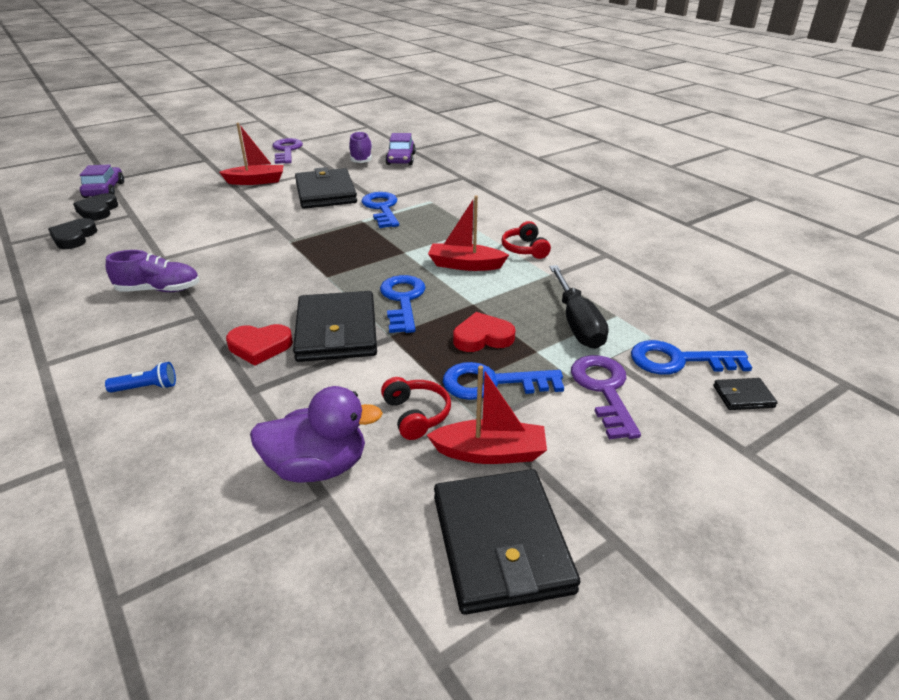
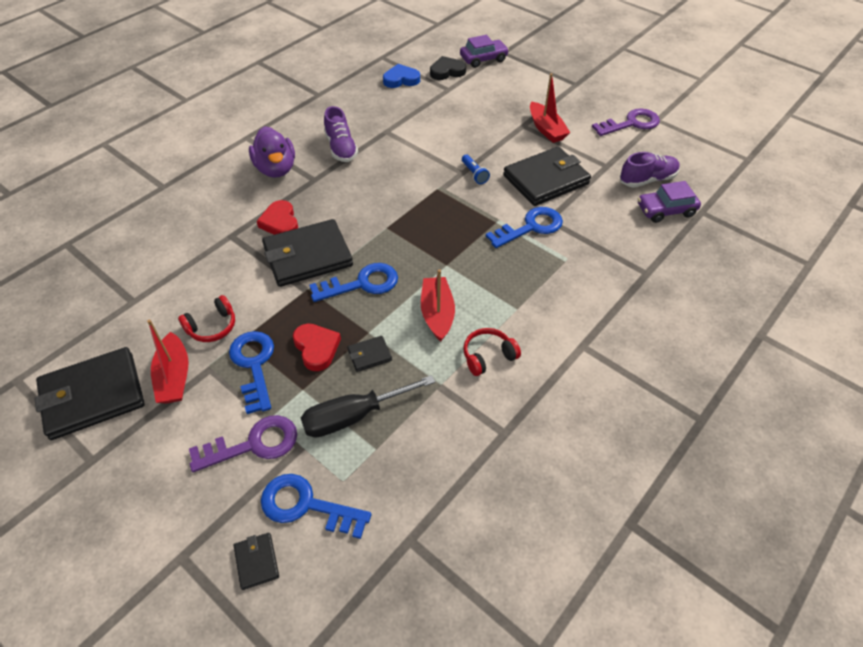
camera: 75 degrees right, 15 degrees up
black heart [48,218,98,249] -> blue heart [383,64,420,88]
blue flashlight [105,362,176,393] -> blue flashlight moved to [462,155,490,184]
purple duck [250,386,383,483] -> purple duck moved to [249,126,295,178]
blue key [631,340,752,375] -> blue key turned 60 degrees counterclockwise [261,474,371,539]
none -> black wallet [347,336,392,372]

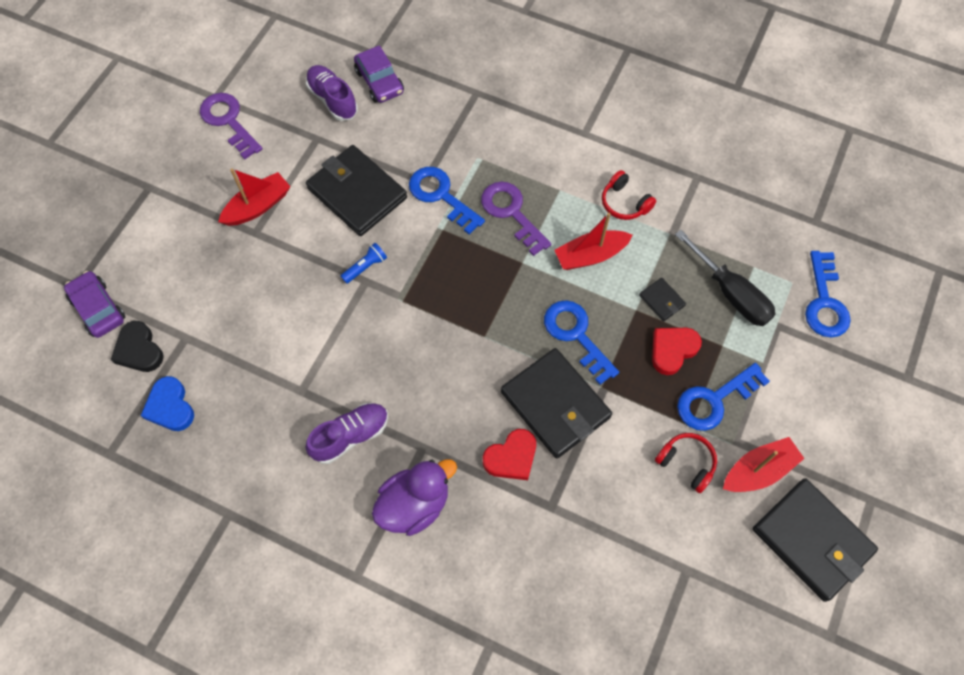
camera: 105 degrees left, 15 degrees up
purple key [189,415,297,472] -> purple key moved to [481,182,551,256]
black wallet [234,533,279,590] -> none

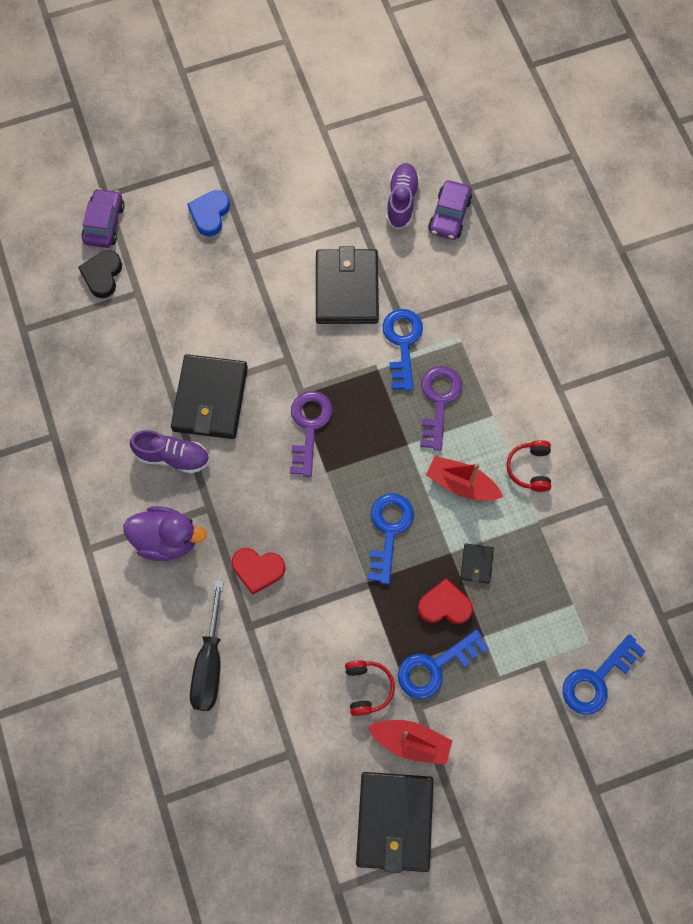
camera: 45 degrees right, 5 degrees up
blue heart [141,376,194,431] -> blue heart moved to [188,190,230,236]
purple key [200,93,263,159] -> purple key moved to [290,391,332,477]
red boat [218,168,291,226] -> none
blue flashlight [341,243,387,284] -> none
black wallet [501,348,612,458] -> black wallet moved to [171,354,248,439]
black screwdriver [675,230,776,326] -> black screwdriver moved to [190,580,224,711]
blue key [677,363,770,431] -> blue key turned 45 degrees counterclockwise [398,629,489,699]

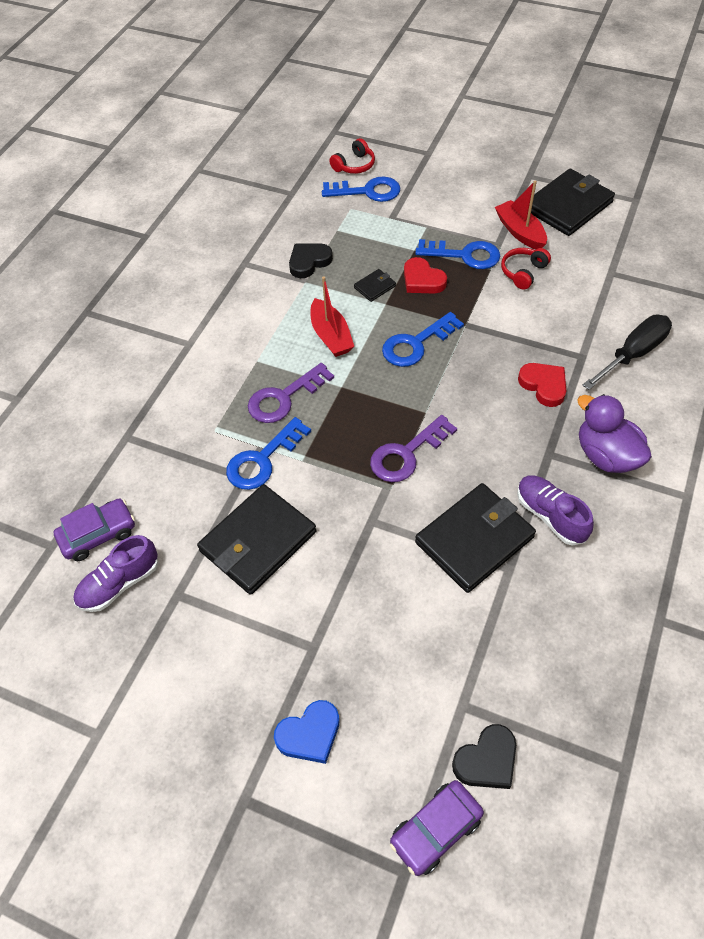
camera: 135 degrees left, 15 degrees down
red headphones [506,440,551,492] -> red headphones moved to [329,138,375,174]
none -> black heart [289,243,333,278]

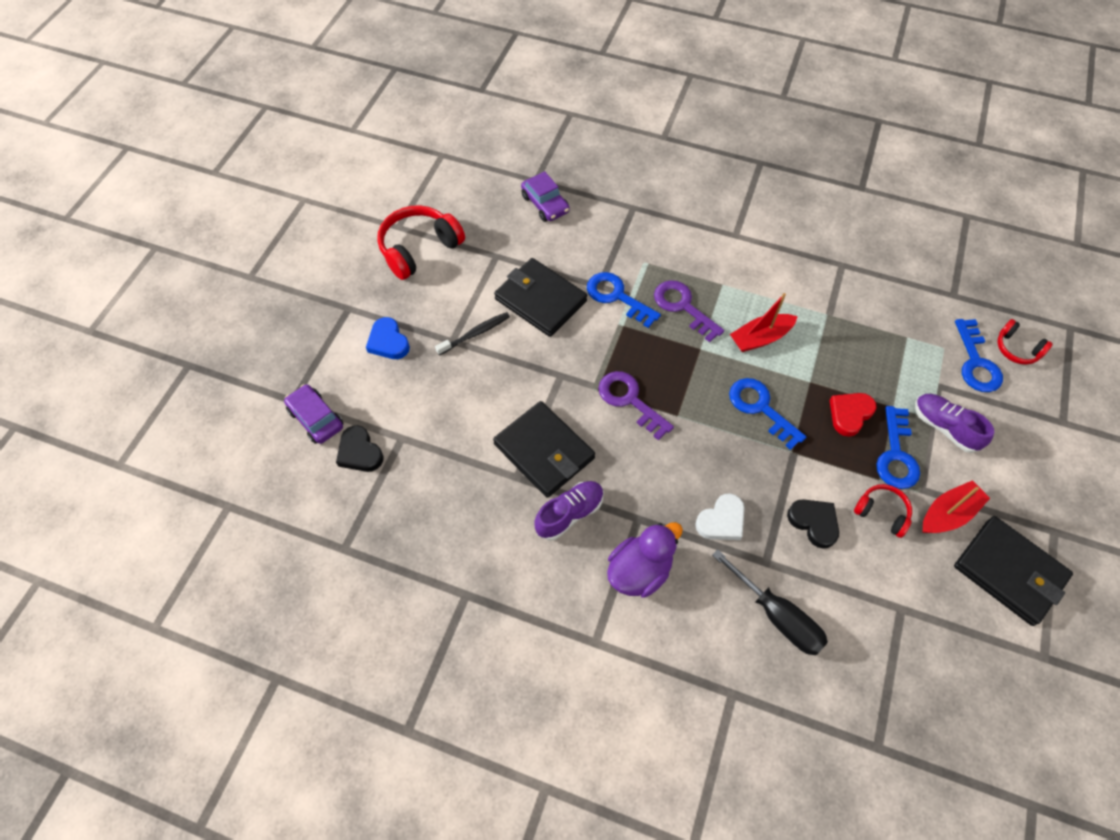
camera: 85 degrees right, 5 degrees up
purple shoe [73,535,158,612] -> purple shoe moved to [915,394,994,453]
black heart [289,243,333,278] -> black heart moved to [787,499,839,549]
black wallet [354,269,396,302] -> none
red heart [518,363,566,407] -> white heart [695,493,745,540]
none -> red headphones [377,205,465,280]
none -> black toothbrush [435,312,510,355]

